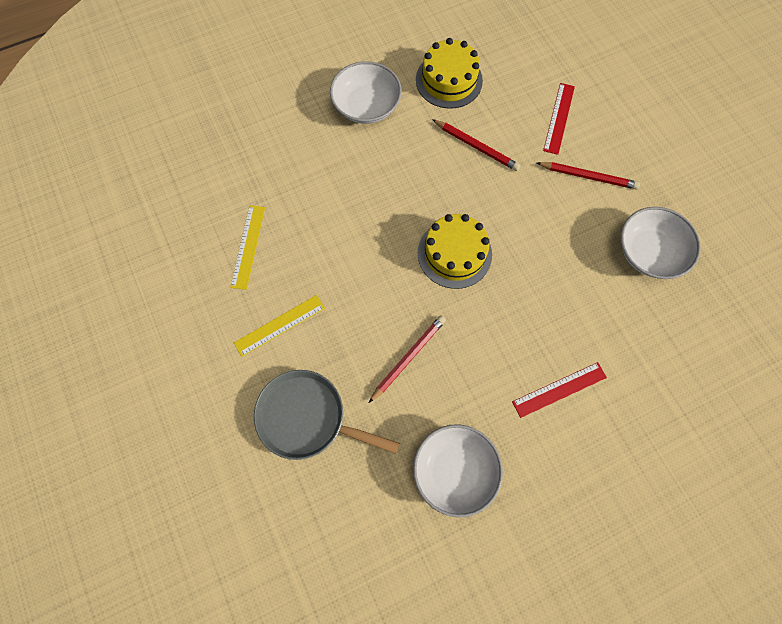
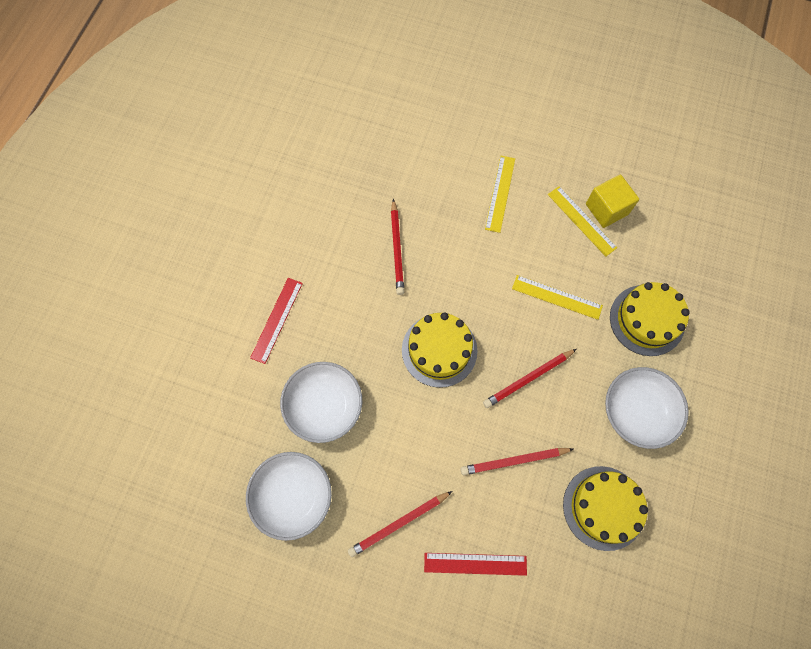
camera: 135 degrees right, 0 degrees up
grey pan [254,370,399,460] -> none
white bowl [413,424,503,518] -> white bowl moved to [280,362,362,443]
red ruler [543,83,575,155] -> red ruler turned 60 degrees counterclockwise [424,553,527,576]
none -> red pencil [483,349,577,408]
none -> yellow ruler [512,275,603,320]
none -> yellow cube [586,175,639,228]
none -> yellow cake [610,282,690,356]

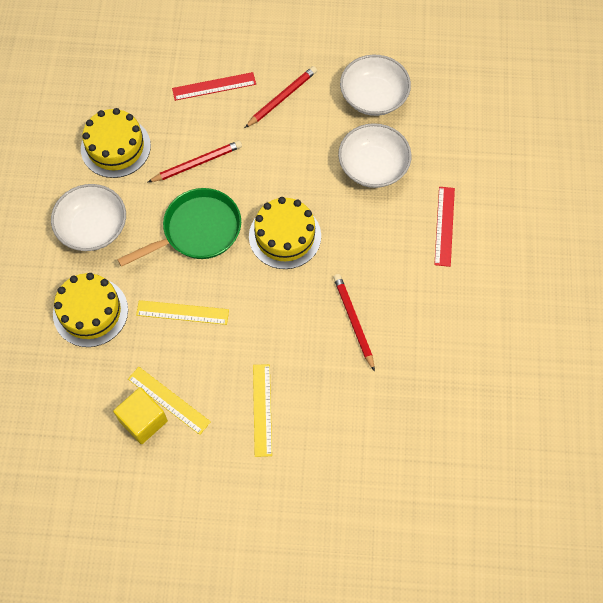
camera: 165 degrees right, 5 degrees down
red pencil [483,349,577,408] -> green pan [117,188,241,267]

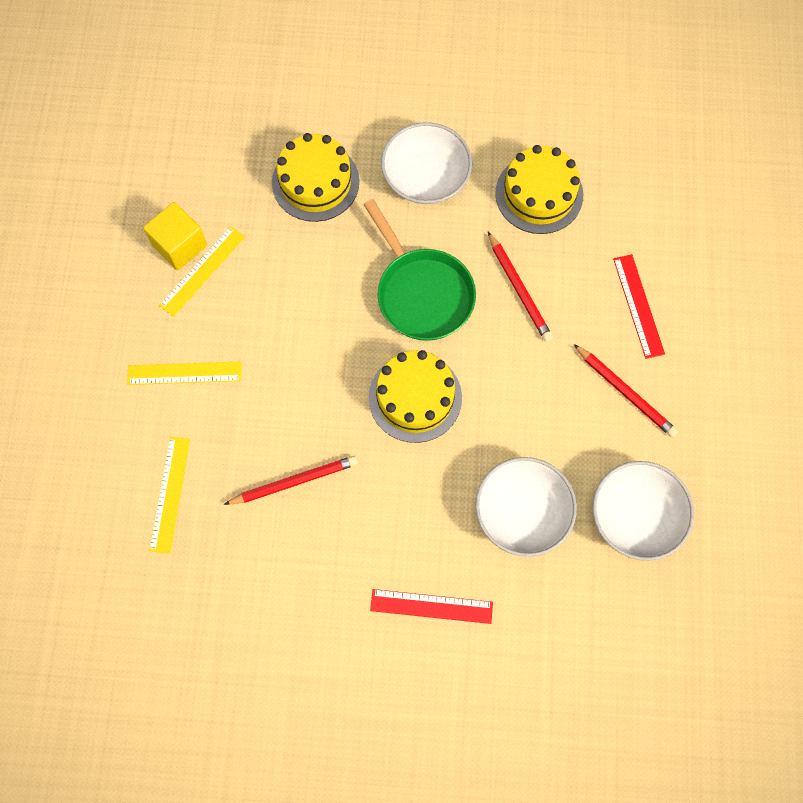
camera: 90 degrees right, 5 degrees up
yellow ruler [136,300,229,325] -> yellow ruler moved to [149,437,190,554]

